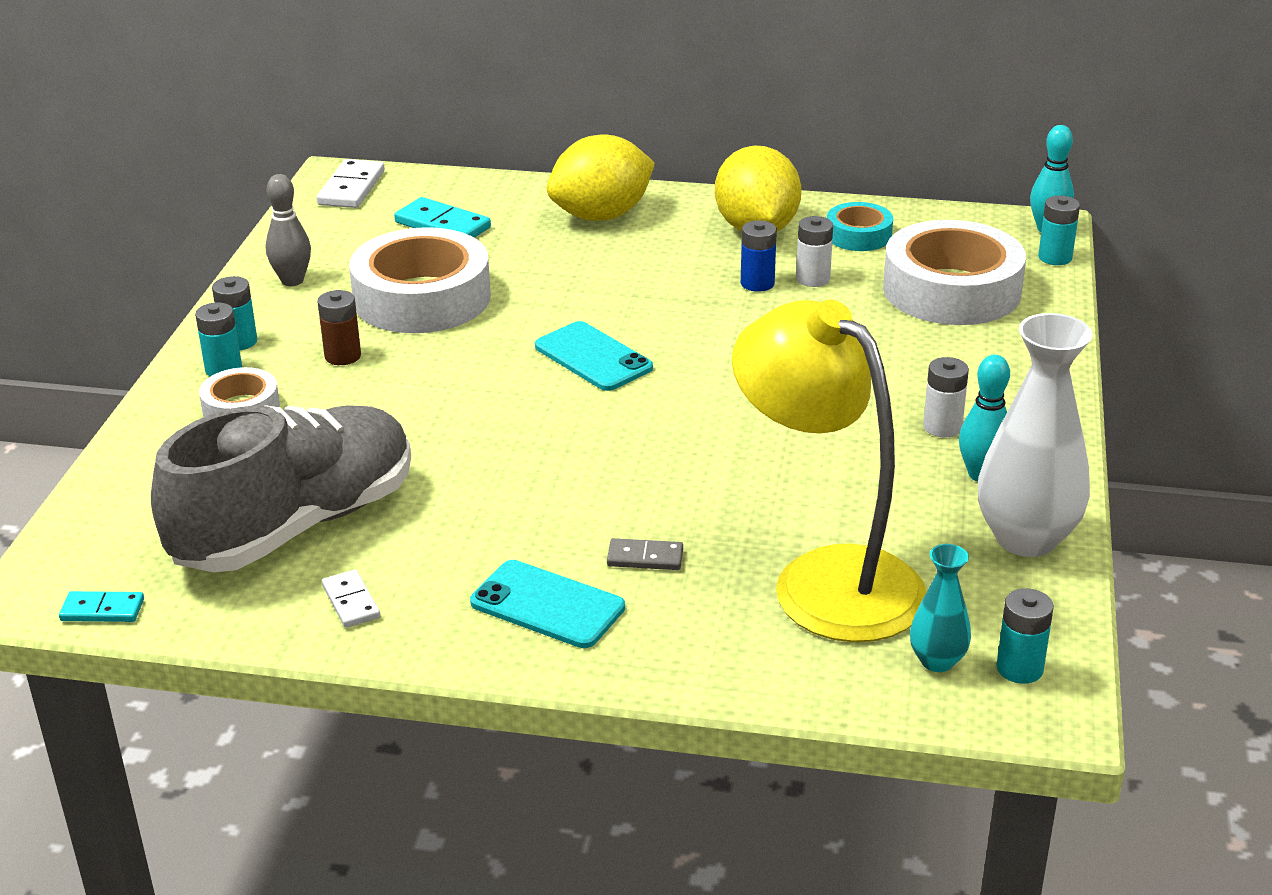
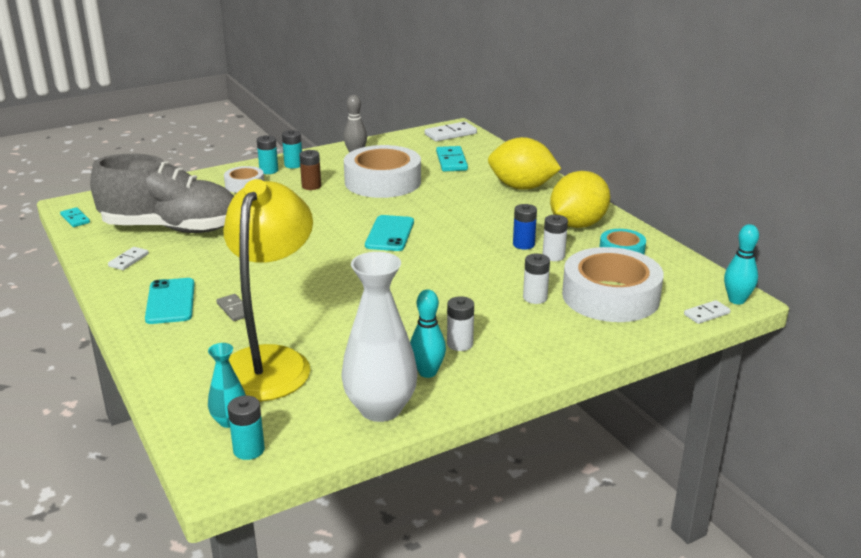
camera: 50 degrees right, 5 degrees down
turquoise battery [1038,196,1080,265] -> white domino [684,300,731,324]
none -> white battery [523,253,550,304]

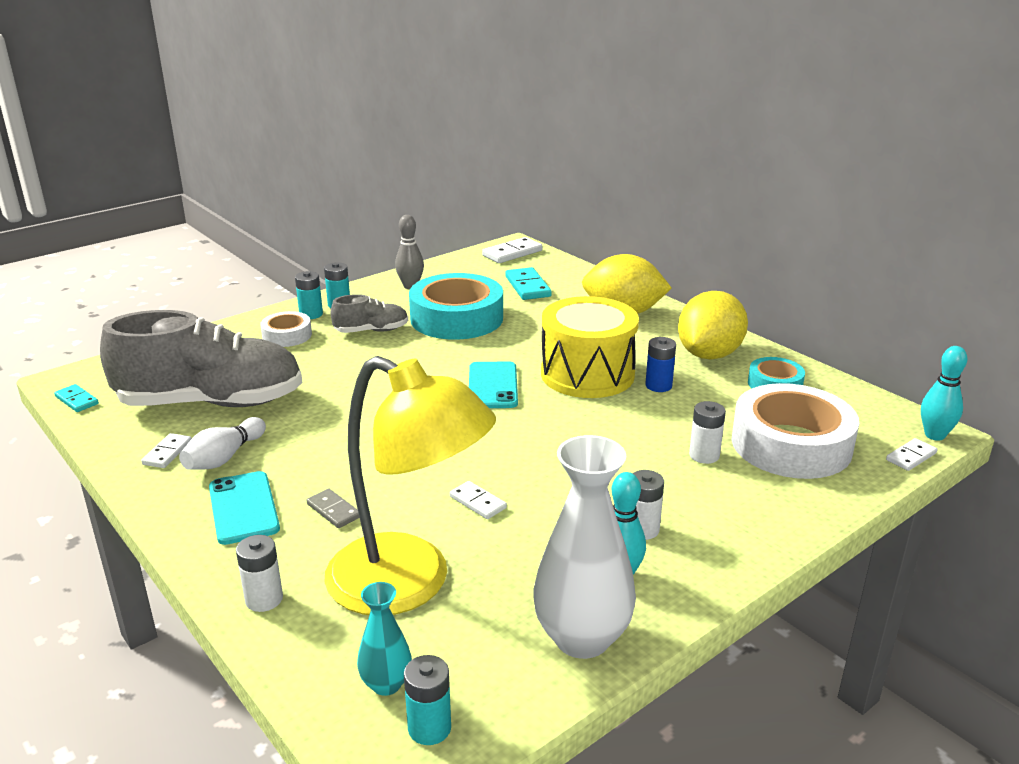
camera: 10 degrees left, 0 degrees up
yellow lamp [223,179,313,402] -> yellow lamp turned 120 degrees clockwise [324,356,496,615]
brown battery [299,150,321,190] -> grey shoe [330,294,408,333]
white tape [344,145,421,198] -> turquoise tape [409,273,503,340]
white battery [543,215,568,261] -> white battery moved to [236,535,283,612]
none -> white bowling pin [179,417,266,470]
none -> white domino [450,481,507,519]
none -> yellow drum [541,296,639,398]

